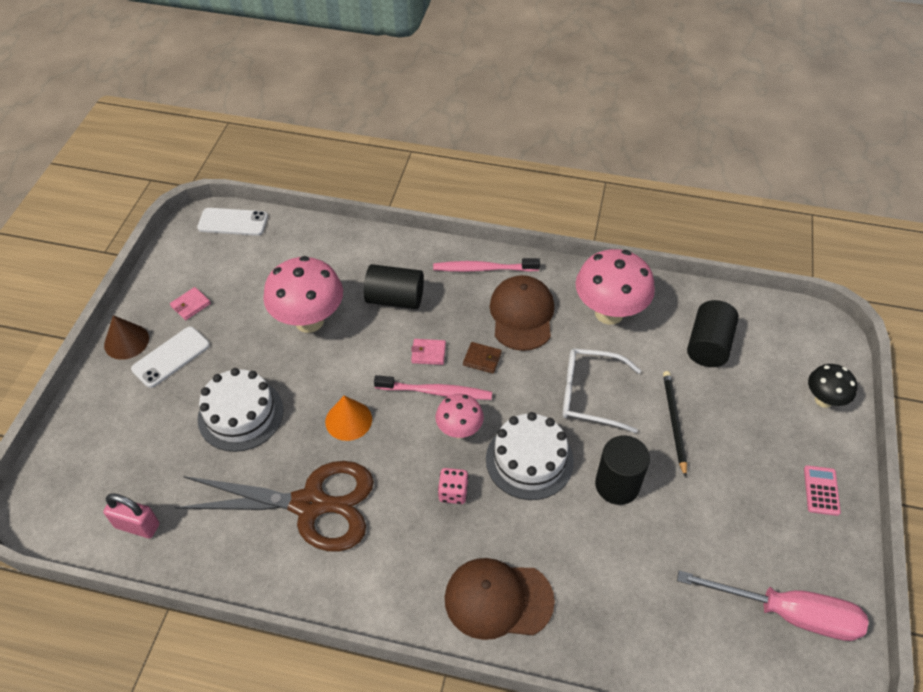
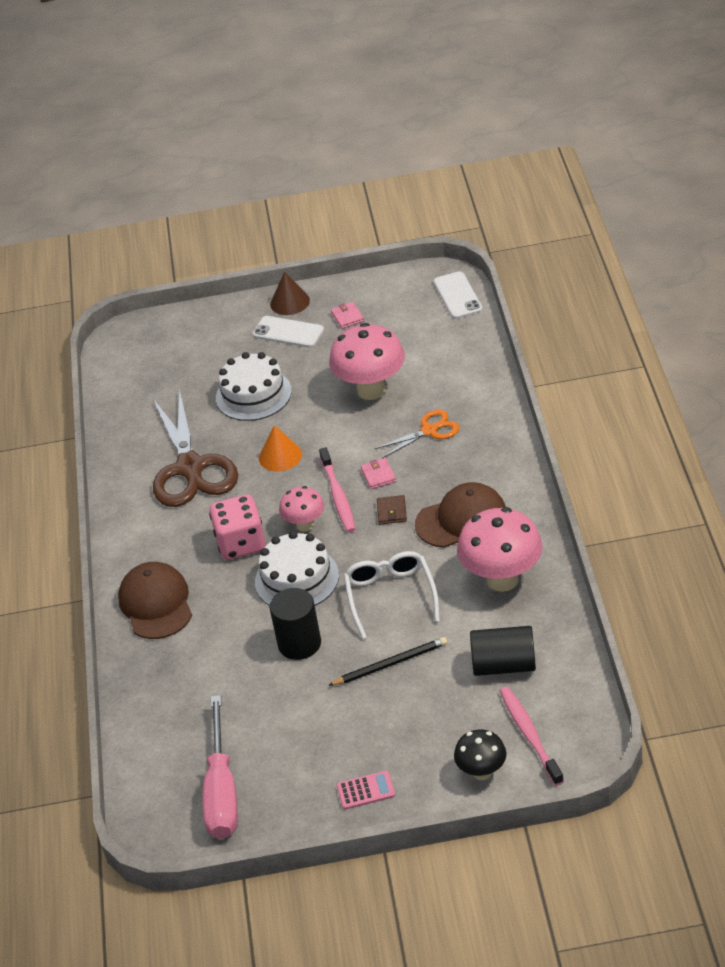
camera: 75 degrees right, 10 degrees down
pink padlock [103,493,159,538] -> none
pink wallet [170,287,211,320] -> pink wallet turned 45 degrees clockwise [331,302,364,329]
black cylinder [364,264,424,309] -> orange scissors [374,409,460,458]
pink toothbrush [433,258,540,272] -> pink toothbrush moved to [500,687,564,786]
pink dice [438,468,468,504] -> pink dice [209,494,266,560], size x1.82

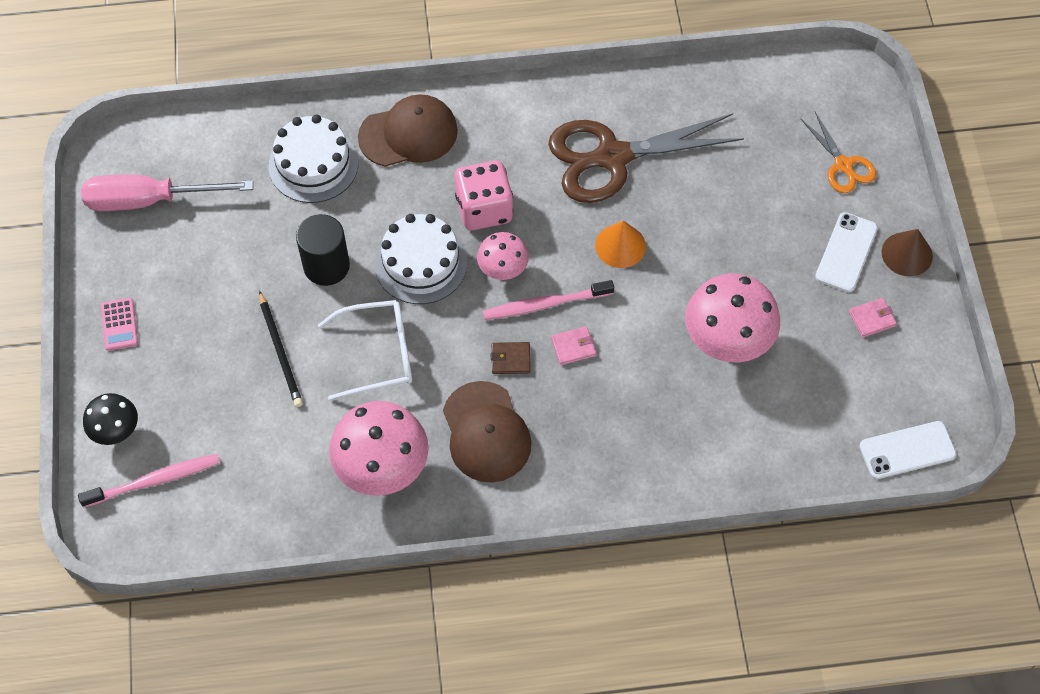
camera: 85 degrees right, 20 degrees up
white cake [216,352,292,421] -> white cake moved to [269,115,358,203]
orange scissors [374,409,460,458] -> orange scissors moved to [800,112,876,193]
black cylinder [470,626,536,676] -> none

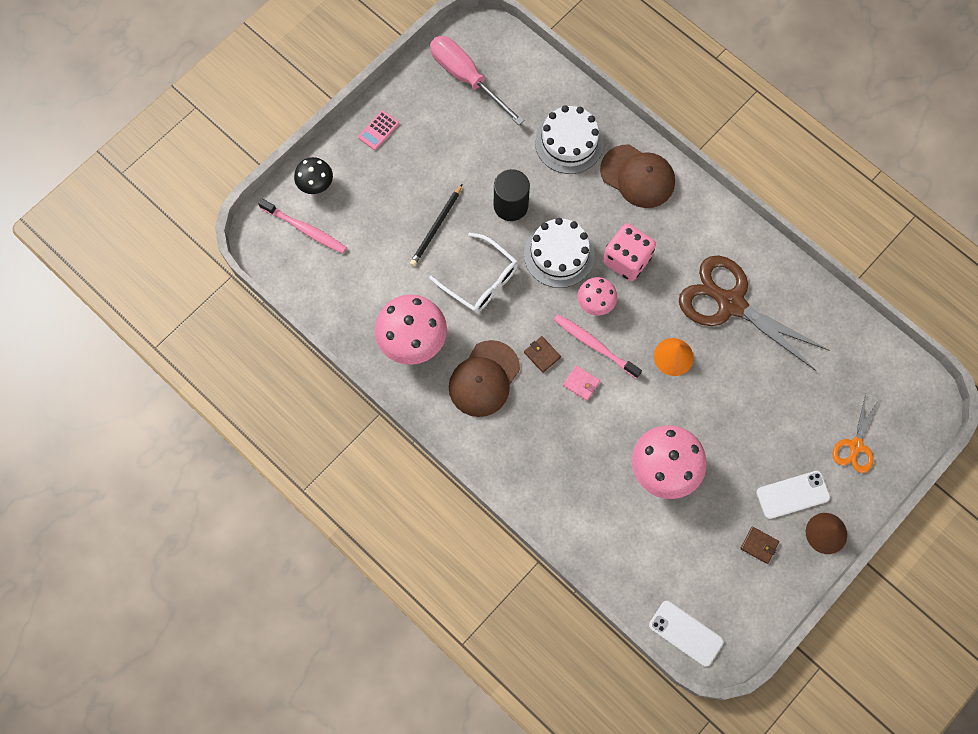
camera: 50 degrees right, 10 degrees up
pink wallet [849,298,897,338] -> brown wallet [740,527,779,564]

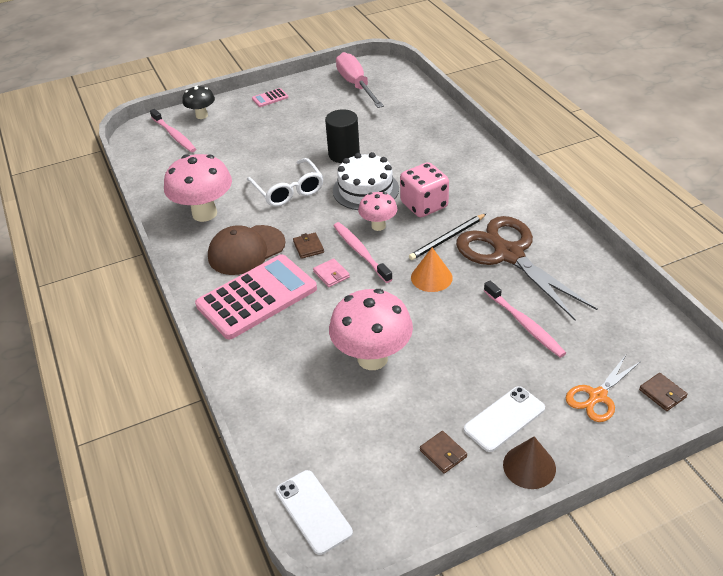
camera: 25 degrees right, 30 degrees down
black pencil [410,184,462,266] -> black pencil moved to [409,213,487,260]
white cake [535,105,604,174] -> none
brown cap [600,145,675,208] -> none
white phone [756,471,830,519] -> white phone turned 45 degrees counterclockwise [464,386,545,452]
none -> pink calculator [195,254,317,339]
none -> pink toothbrush [484,280,566,358]
none -> brown wallet [639,373,688,411]

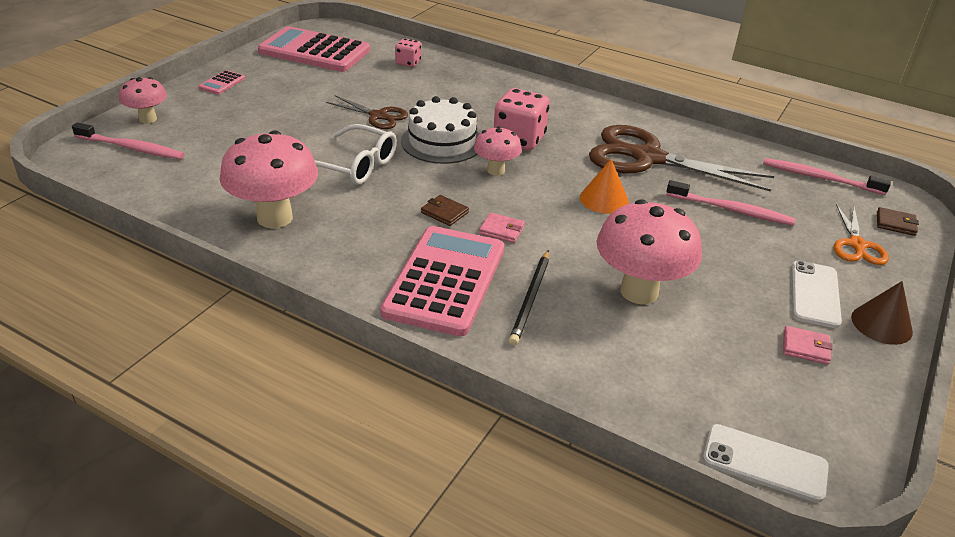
camera: 40 degrees left, 5 degrees down
black mushroom [182,85,215,119] -> pink mushroom [119,77,167,124]
brown cap [208,225,286,275] -> none
black cylinder [325,109,360,163] -> brown scissors [326,96,408,129]
pink toothbrush [333,222,393,283] -> pink toothbrush moved to [763,158,891,195]
pink screwdriver [336,52,384,108] -> pink calculator [258,26,370,72]
black pencil [409,213,487,260] -> black pencil moved to [509,250,549,345]
brown wallet [420,431,467,474] -> pink wallet [783,326,833,364]
none -> pink dice [395,38,421,67]

